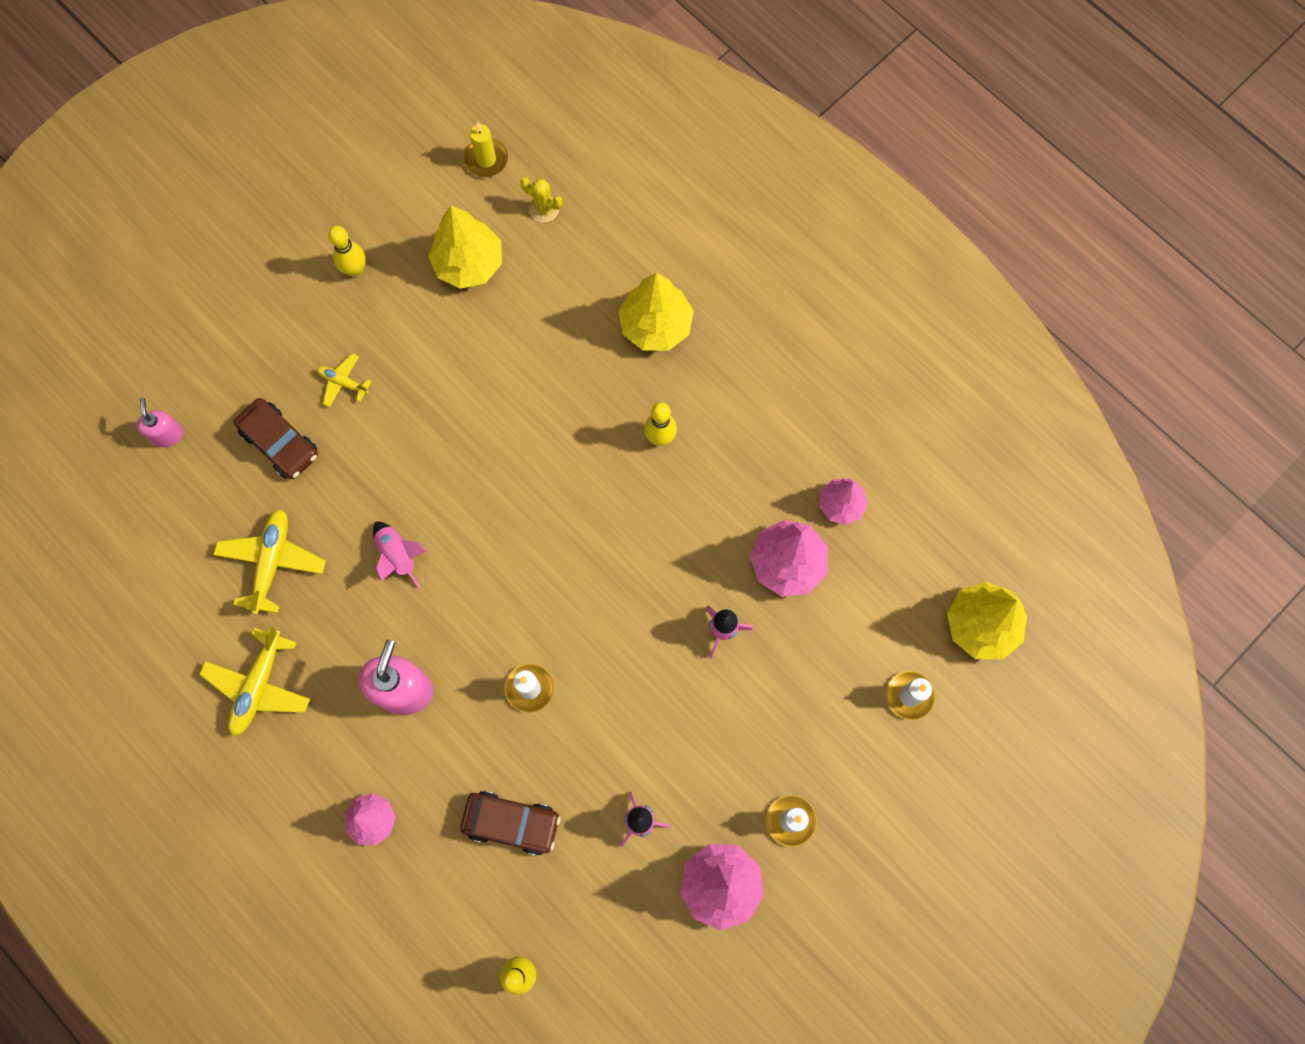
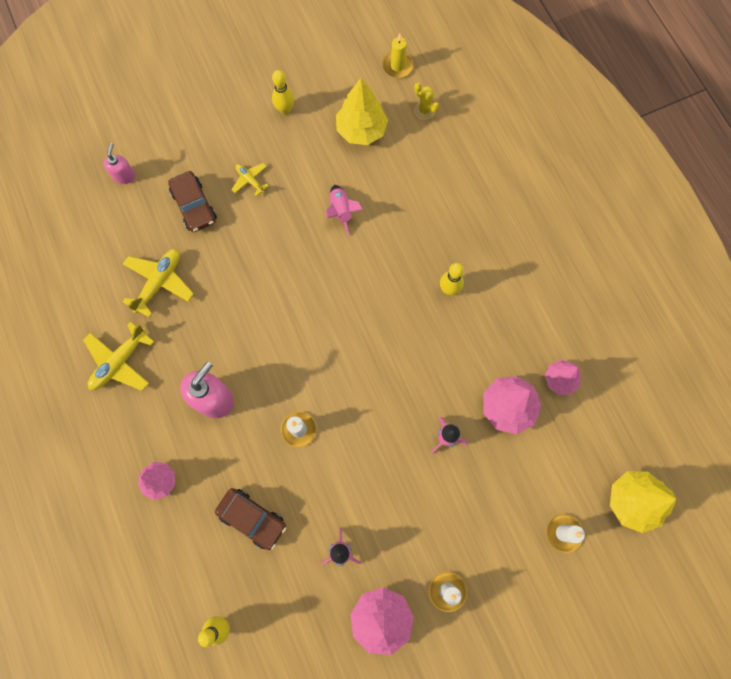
camera: 20 degrees right, 0 degrees up
pink rocket [373,522,426,588] -> pink rocket moved to [326,185,363,235]
yellow tree [619,273,694,351] -> none

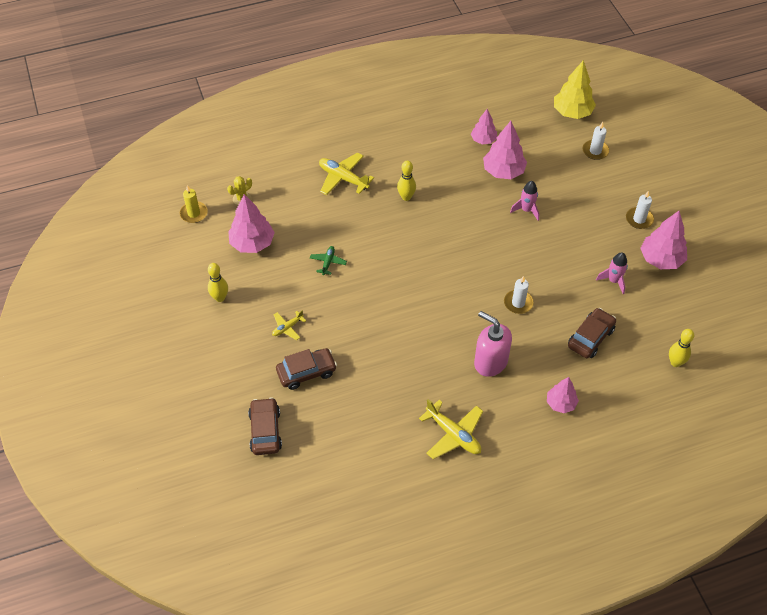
camera: 85 degrees left, 20 degrees down
pink soap dispenser [104,143,135,184] -> brown car [248,397,282,455]
yellow plane [123,249,194,317] -> yellow plane moved to [319,152,374,195]
pink rocket [326,185,363,235] -> green plane [310,246,347,275]
yellow tree [336,78,388,145] -> pink tree [228,194,275,253]

